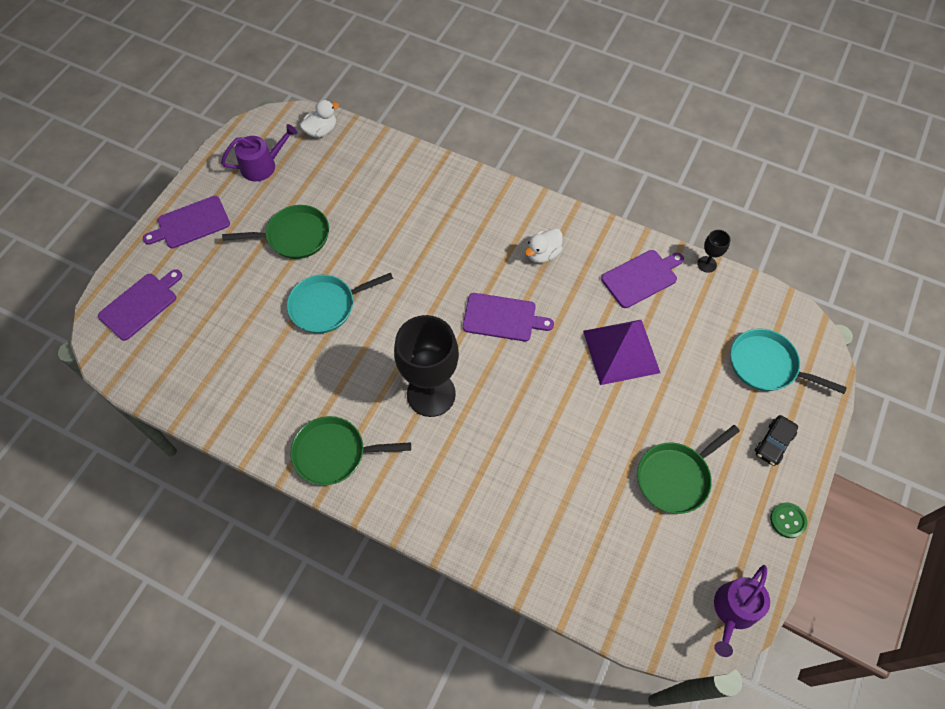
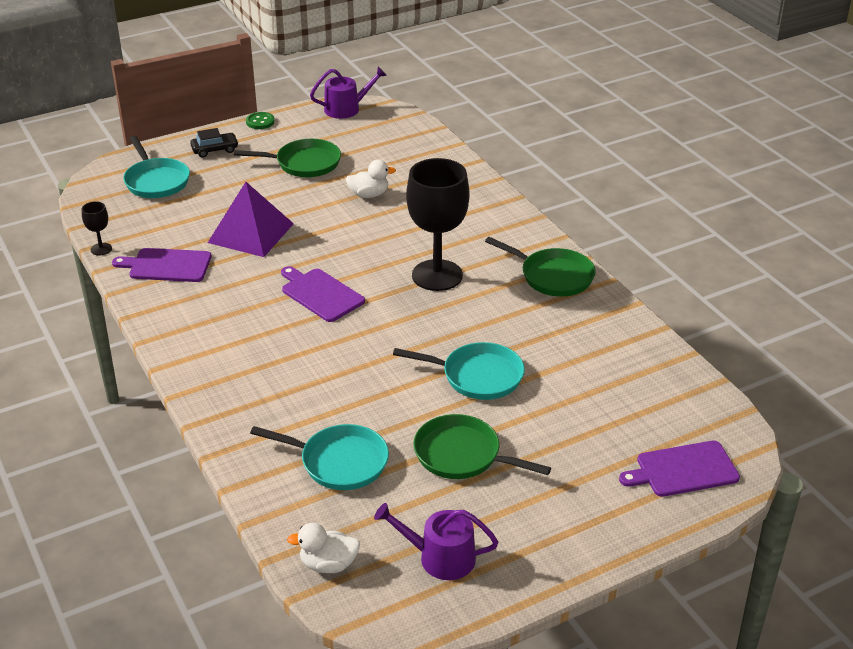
camera: 145 degrees left, 25 degrees down
purple cutting board [143,196,230,249] -> none
white duck [525,228,563,263] -> white duck moved to [345,160,396,198]
none -> turquoise pan [250,424,389,490]

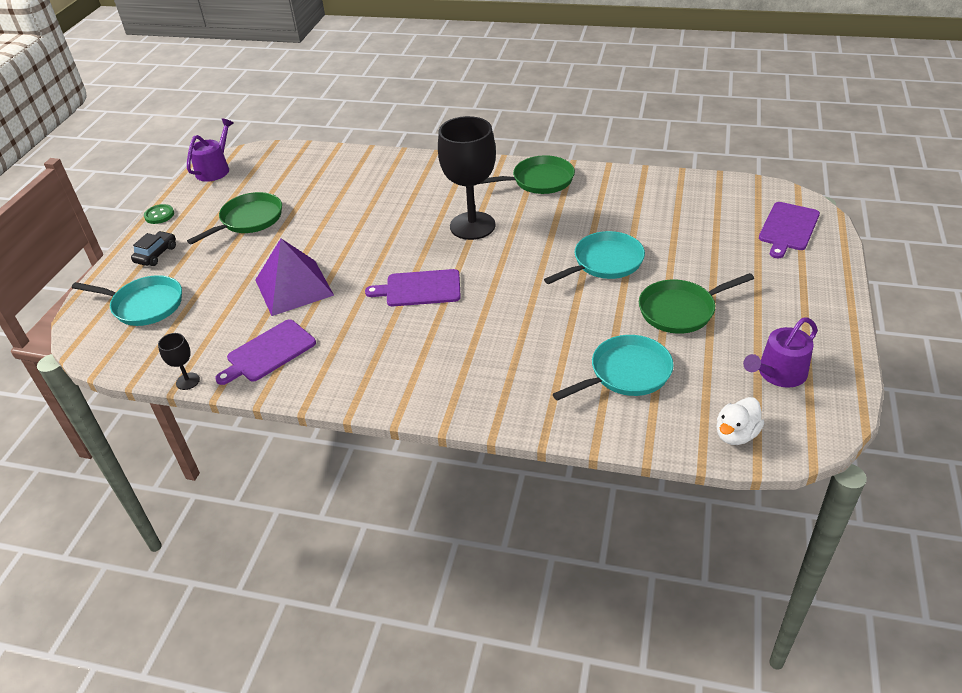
camera: 45 degrees left, 5 degrees up
white duck [345,160,396,198] -> none

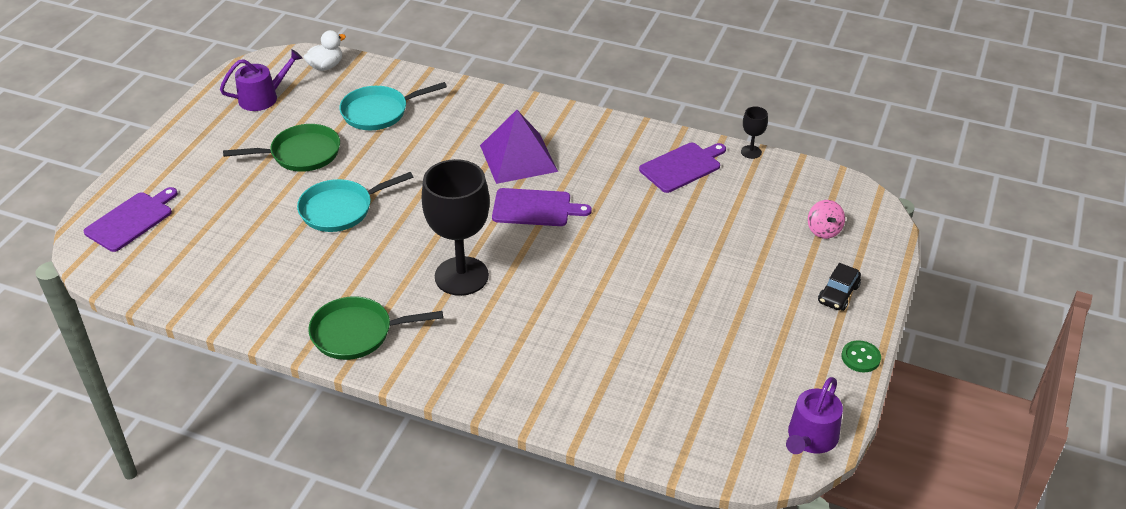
camera: 175 degrees left, 0 degrees up
turquoise pan [72,275,182,326] -> pink spinning top [808,200,845,239]
green pan [187,192,282,245] -> none
purple pyramid [256,238,334,316] -> purple pyramid moved to [480,110,558,184]

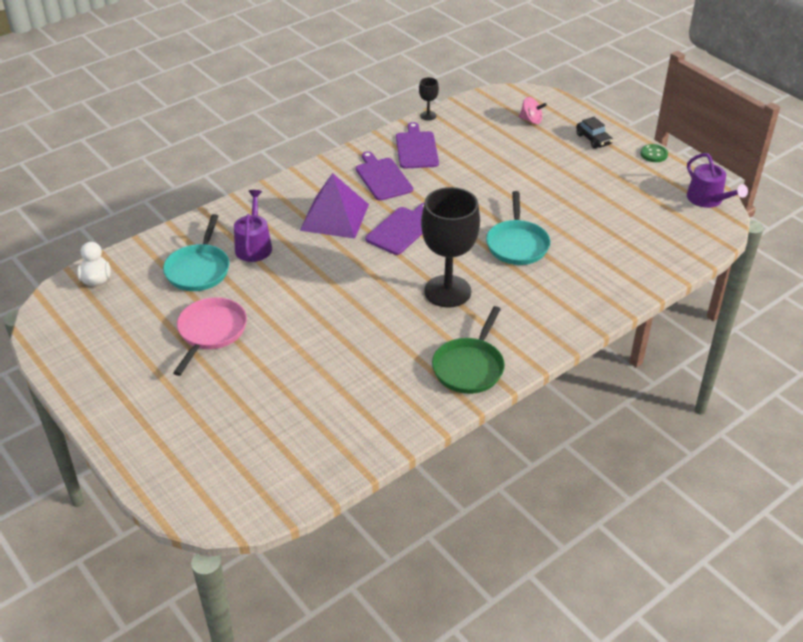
camera: 60 degrees left, 0 degrees up
purple cutting board [84,187,178,252] -> purple cutting board moved to [356,151,413,201]
purple watering can [220,49,303,111] -> purple watering can moved to [234,190,272,262]
green pan [223,124,340,172] -> pink pan [173,297,247,376]
turquoise pan [297,172,413,232] -> turquoise pan moved to [486,191,550,265]

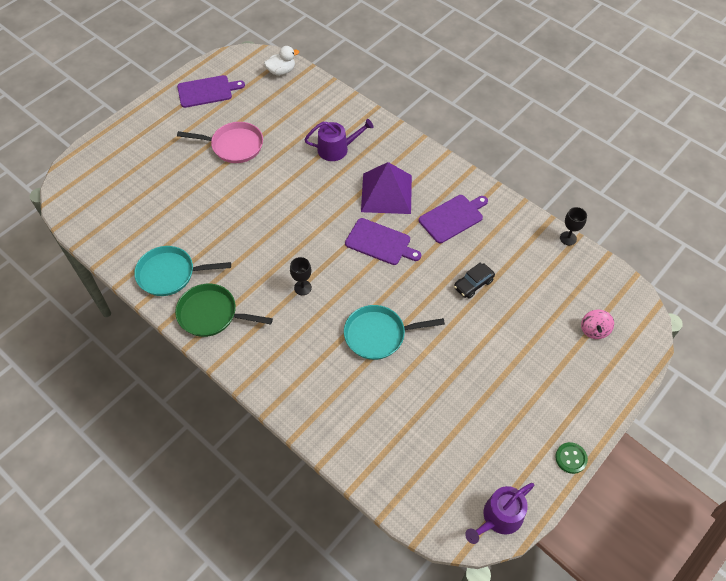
camera: 80 degrees right, 15 degrees up
turquoise pan [163,214,229,291] -> turquoise pan moved to [134,246,231,296]
purple cutting board [396,122,439,169] -> purple cutting board moved to [177,75,245,108]
black goblet [421,187,480,308] -> black goblet [290,257,312,295], size x0.43
black car [576,117,613,149] -> black car moved to [454,263,495,298]

